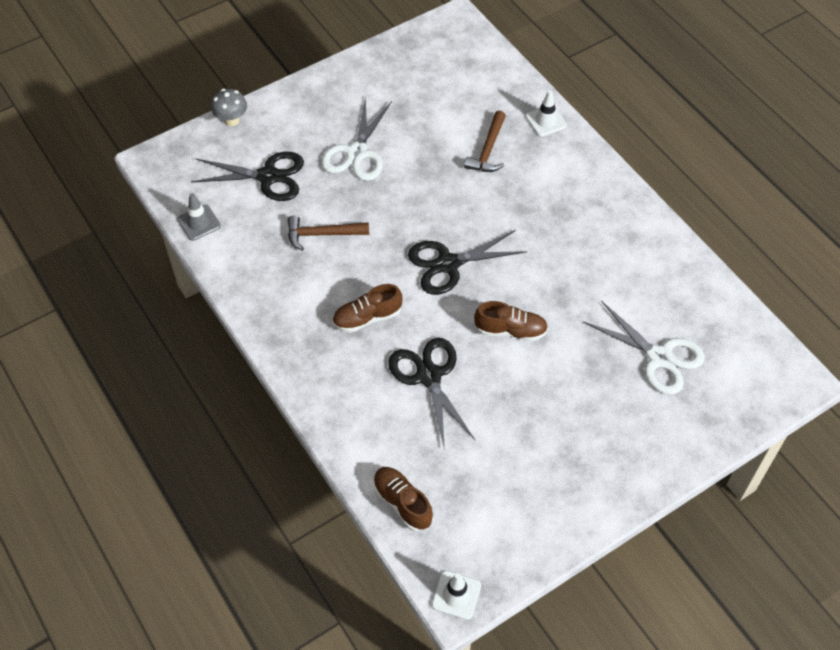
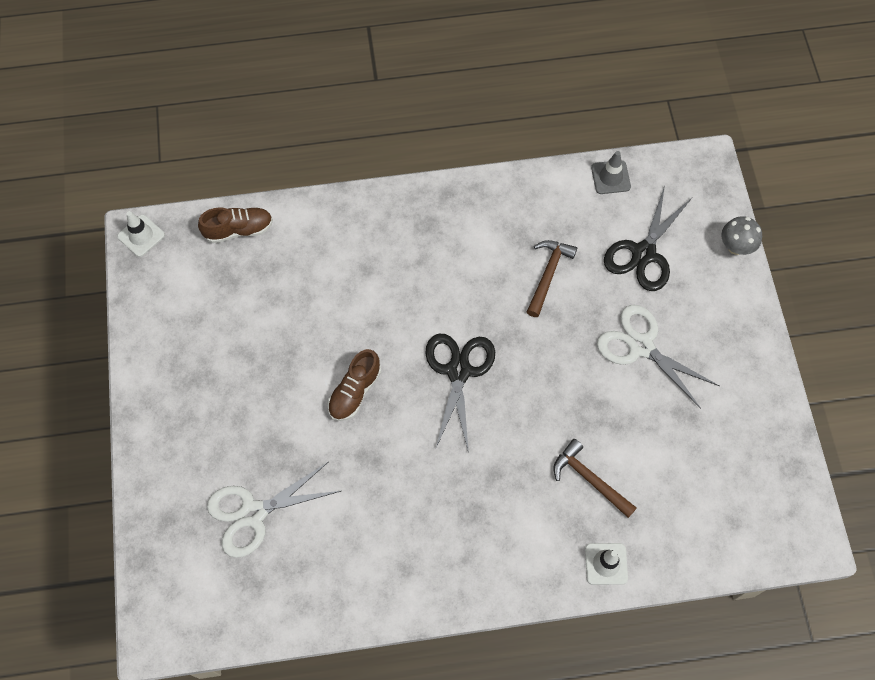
camera: 115 degrees right, 10 degrees up
brown shoe [332,284,403,333] -> none
black scissors [388,338,476,450] -> none

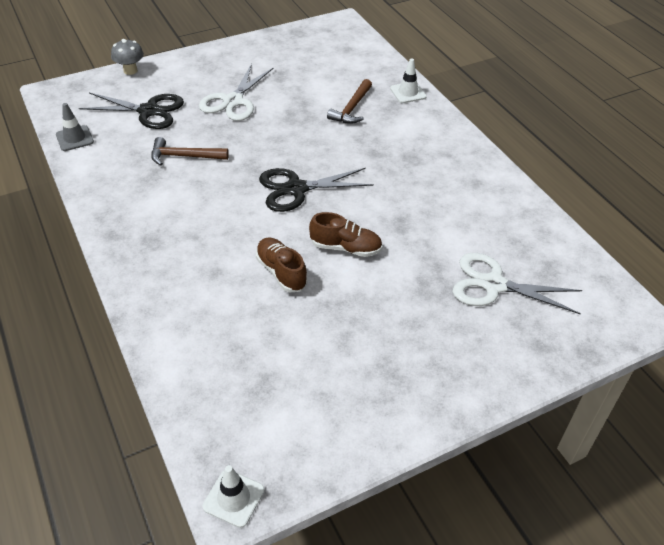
camera: 110 degrees left, 20 degrees down
brown shoe [198,207,273,243] -> brown shoe moved to [256,237,308,292]
white scissors [207,462,341,558] -> white scissors turned 150 degrees clockwise [453,253,583,315]

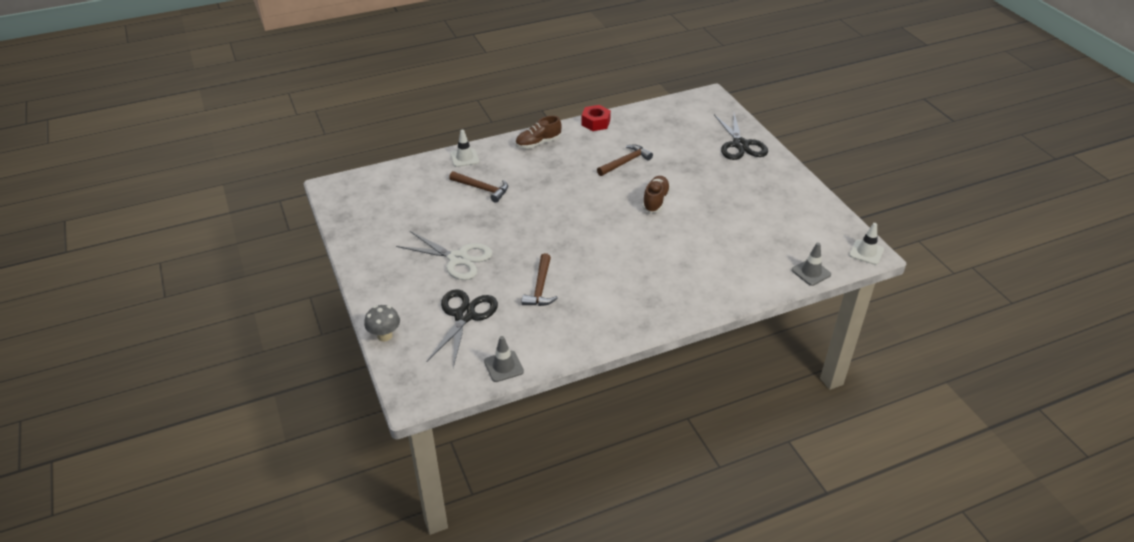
camera: 85 degrees left, 5 degrees down
brown shoe [256,237,308,292] -> brown shoe moved to [515,116,562,149]
black scissors [259,168,374,212] -> black scissors moved to [714,113,768,160]
white scissors [453,253,583,315] -> none
none -> red nut [581,105,611,131]
none -> brown hammer [597,144,653,176]
none -> grey traffic cone [792,242,831,286]

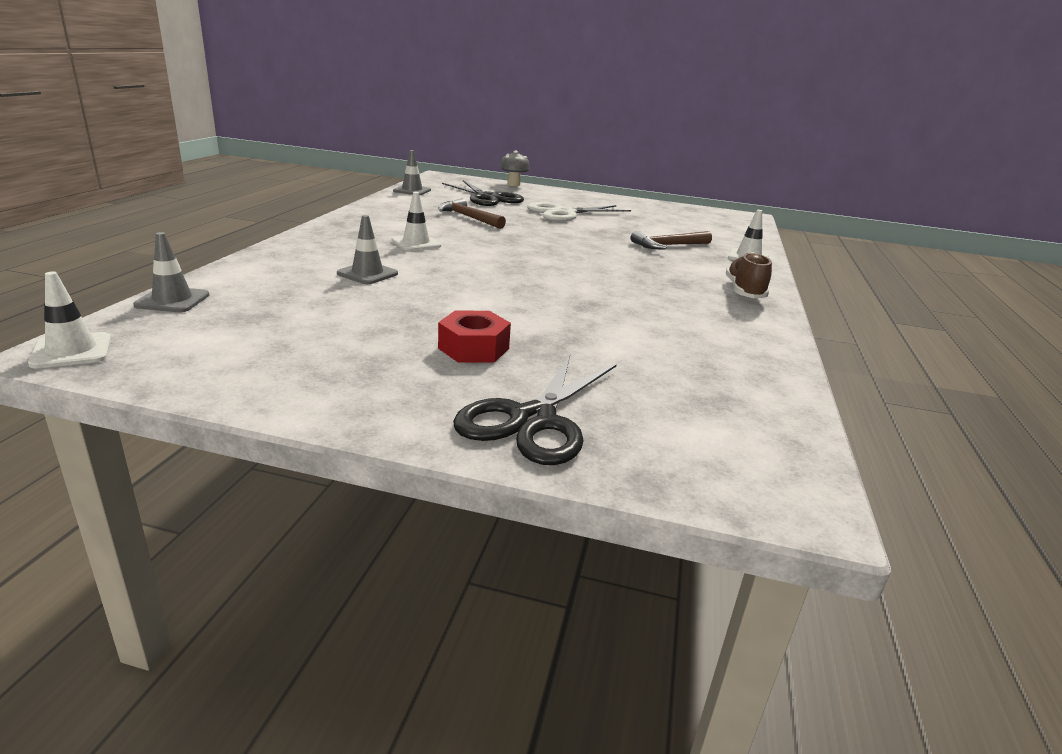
camera: 125 degrees right, 15 degrees down
red nut [581,105,611,131] -> red nut moved to [438,310,511,362]
brown hammer [597,144,653,176] -> none
brown shoe [642,176,671,213] -> none
black scissors [714,113,768,160] -> black scissors turned 90 degrees counterclockwise [453,355,617,465]
none -> grey traffic cone [337,215,398,284]
none -> white traffic cone [392,192,441,251]

